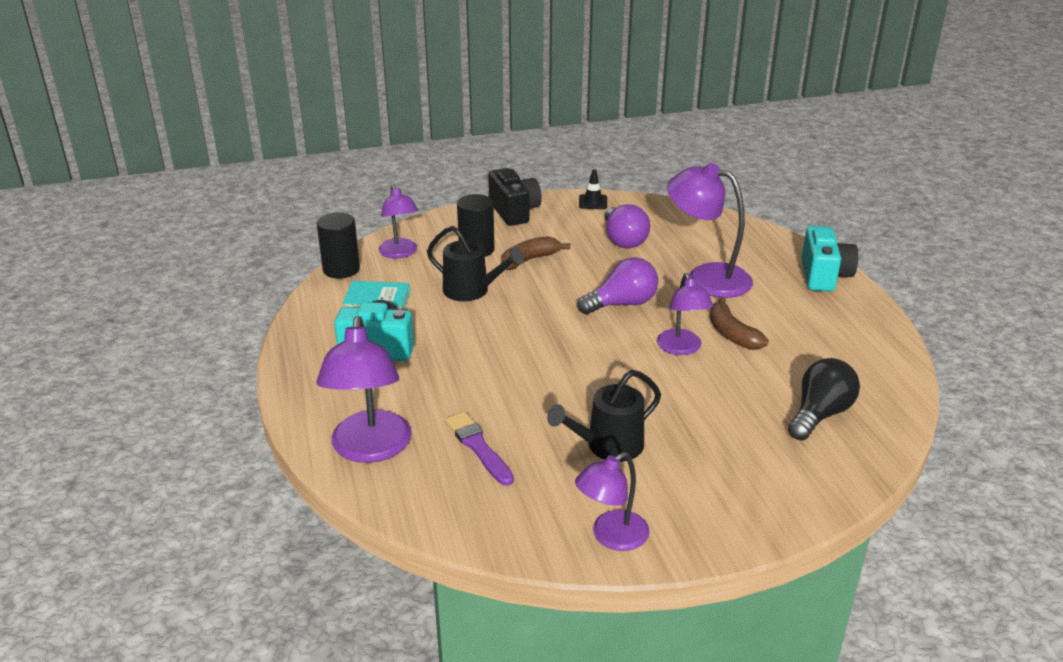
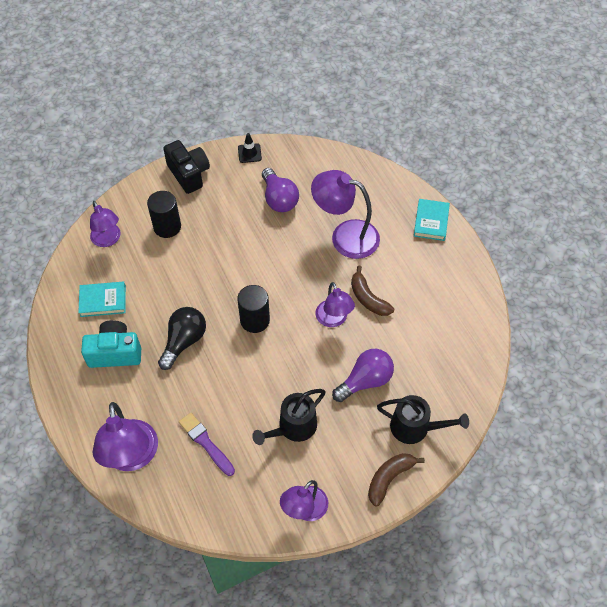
camera: 10 degrees left, 25 degrees up
black cylinder [317,213,360,279] -> black cylinder moved to [237,285,270,333]
black watering can [427,226,524,301] -> black watering can moved to [377,395,469,444]
brown banana [501,236,570,270] -> brown banana moved to [368,453,425,507]
purple light bulb [577,257,658,315] -> purple light bulb moved to [332,349,394,402]
black light bulb [788,358,860,440] -> black light bulb moved to [158,307,206,370]
turquoise camera [802,226,858,292] -> turquoise book [414,199,450,241]

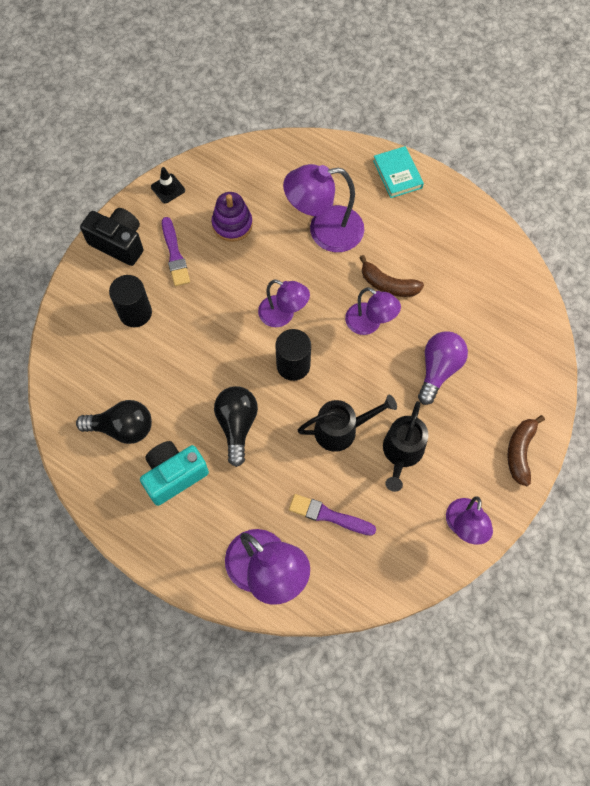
camera: 30 degrees left, 10 degrees up
turquoise book [78,281,126,317] -> black light bulb [76,400,152,444]
purple lamp [90,201,121,247] -> purple lamp moved to [258,279,310,327]
purple light bulb [262,168,299,212] -> purple stacking toy [212,192,253,242]
black watering can [377,395,469,444] -> black watering can moved to [298,395,397,452]
none -> purple brush [162,217,190,286]

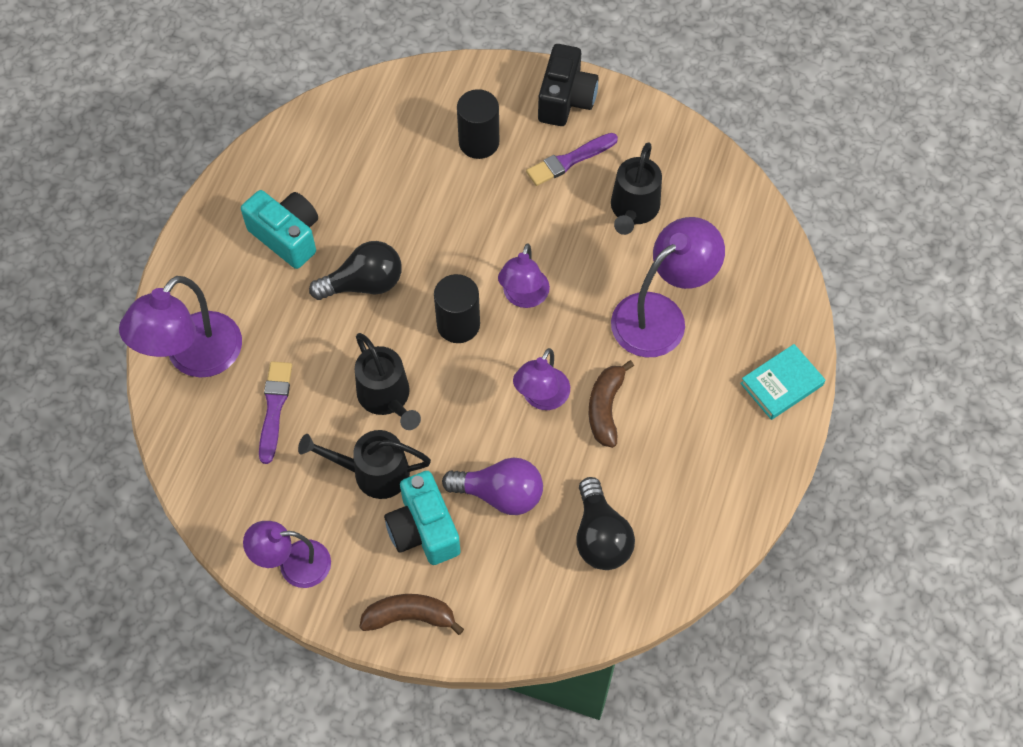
camera: 75 degrees right, 5 degrees down
black light bulb [76,400,152,444] -> black light bulb moved to [576,477,635,570]
black traffic cone [151,167,185,204] -> none
purple stacking toy [212,192,253,242] -> black watering can [611,142,662,235]
purple lamp [283,164,364,252] -> purple lamp turned 75 degrees clockwise [611,217,725,357]
none -> turquoise camera [384,471,461,565]

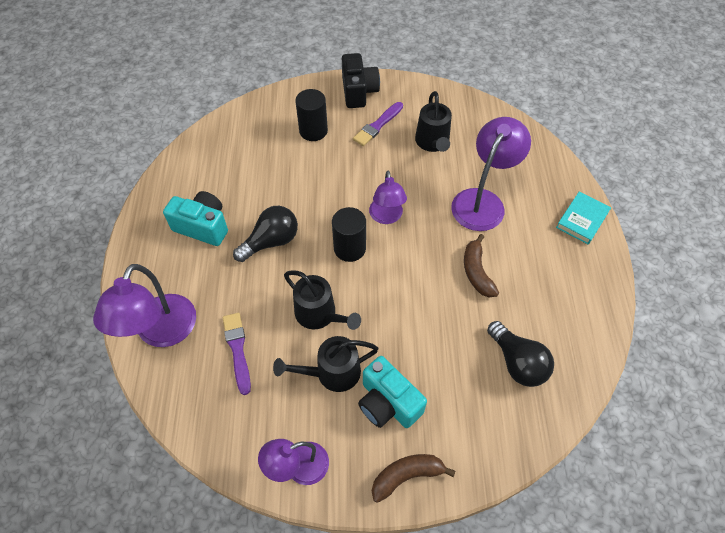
camera: 20 degrees left, 5 degrees down
purple light bulb [442,457,543,515] -> none
purple lamp [513,348,570,410] -> none

